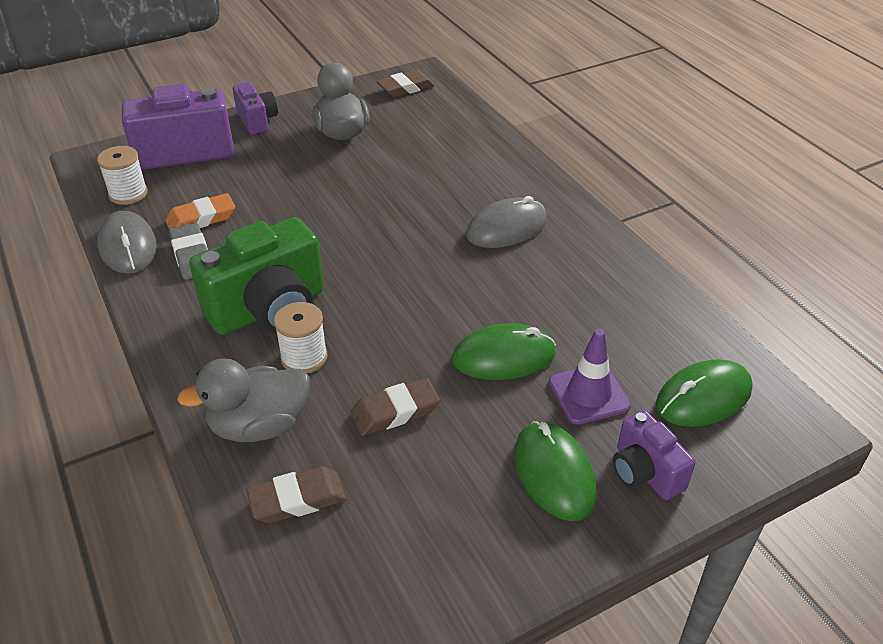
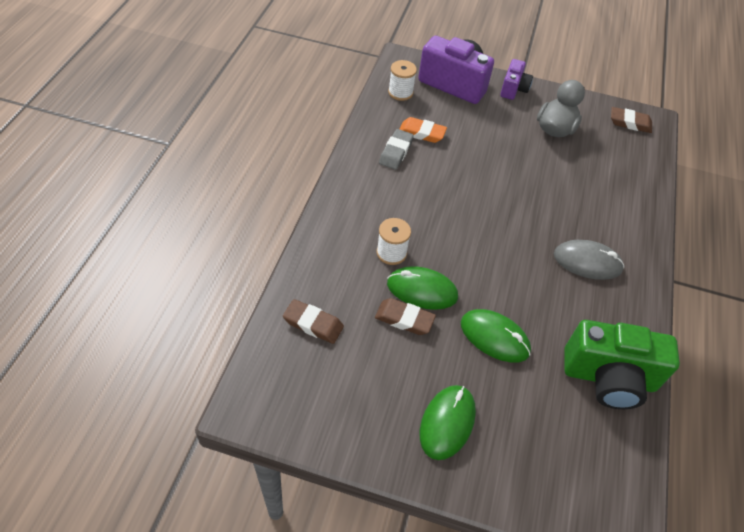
camera: 40 degrees right, 10 degrees up
grey mouse [97,211,157,274] -> none
grey duck [177,358,310,442] -> none
green camera [189,217,324,335] -> green camera moved to [564,320,680,409]
purple traffic cone [549,329,631,425] -> none
purple camera [613,410,695,500] -> none
green mouse [656,359,753,427] -> green mouse moved to [387,266,458,310]

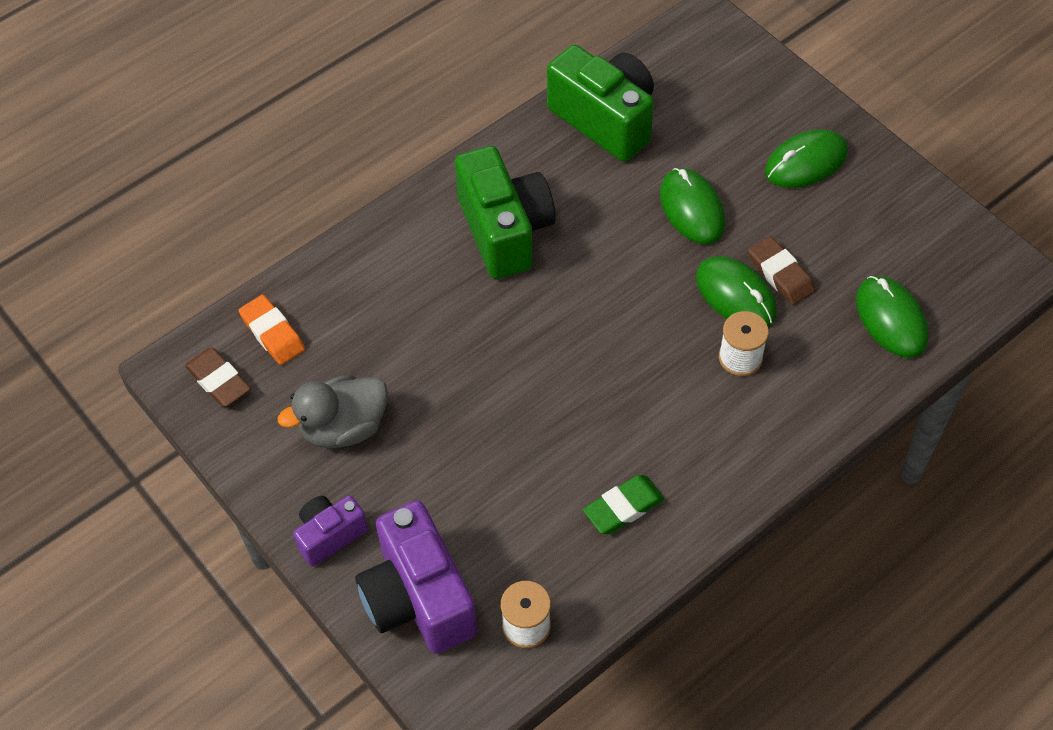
camera: 140 degrees left, 5 degrees up
brown eraser [283,299,344,344] -> green mouse [856,276,929,358]
grey eraser [379,129,414,170] -> green eraser [583,475,665,534]
orange eraser [400,117,447,143] -> orange eraser moved to [239,295,305,365]
grey mouse [554,240,624,280] -> green camera [455,146,556,279]

